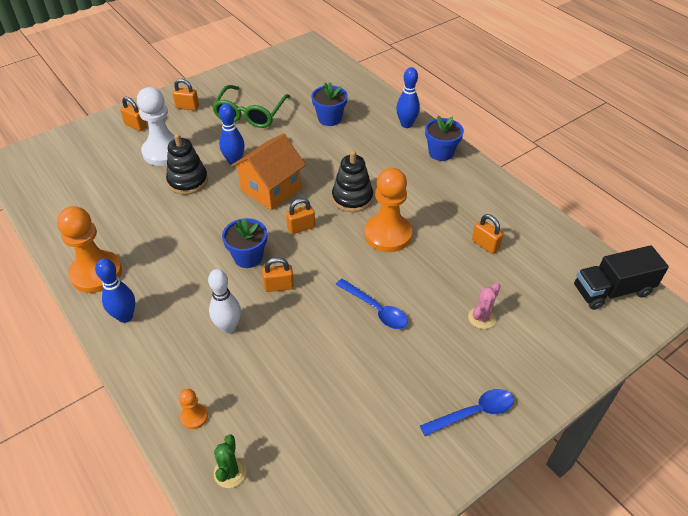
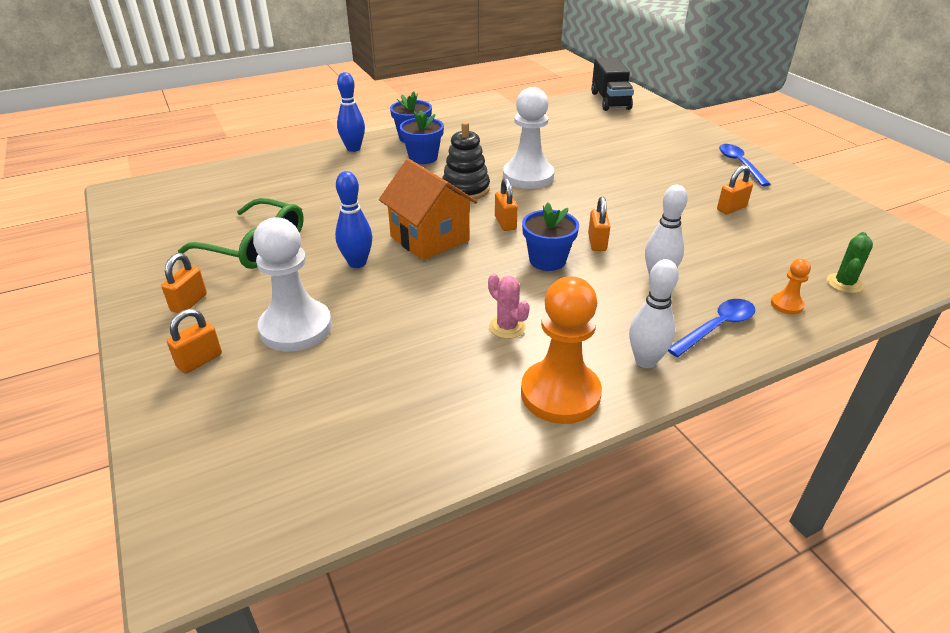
camera: 80 degrees left, 10 degrees down
blue bowling pin [95,258,135,323] -> white bowling pin [629,259,679,368]
black stacking toy [166,134,208,195] -> none
green cactus [214,434,247,488] -> green cactus turned 75 degrees counterclockwise [827,232,873,293]
blue flower pot [311,82,348,126] -> blue flower pot moved to [399,110,444,164]
blue spoon [336,279,408,329] -> blue spoon moved to [668,299,755,357]
orange pawn [364,168,412,252] -> white pawn [503,87,554,189]
pink cactus [468,282,500,329] -> pink cactus moved to [488,273,530,339]
orange padlock [472,214,503,254] -> orange padlock moved to [717,165,753,214]

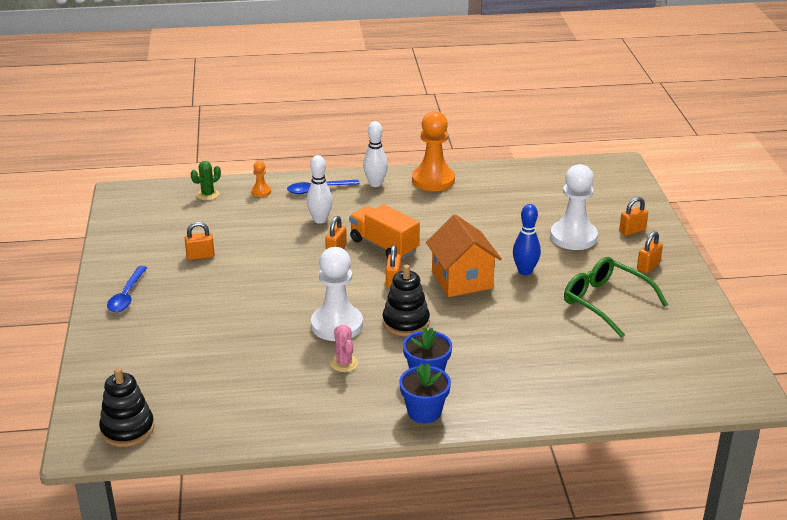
camera: 160 degrees left, 5 degrees down
blue bowling pin [337,72,365,152] -> none
pink cactus [488,273,530,339] -> pink cactus moved to [330,325,358,372]
blue flower pot [522,203,579,271] -> orange truck [349,205,420,259]
black truck [591,57,634,111] -> black stacking toy [99,368,155,447]

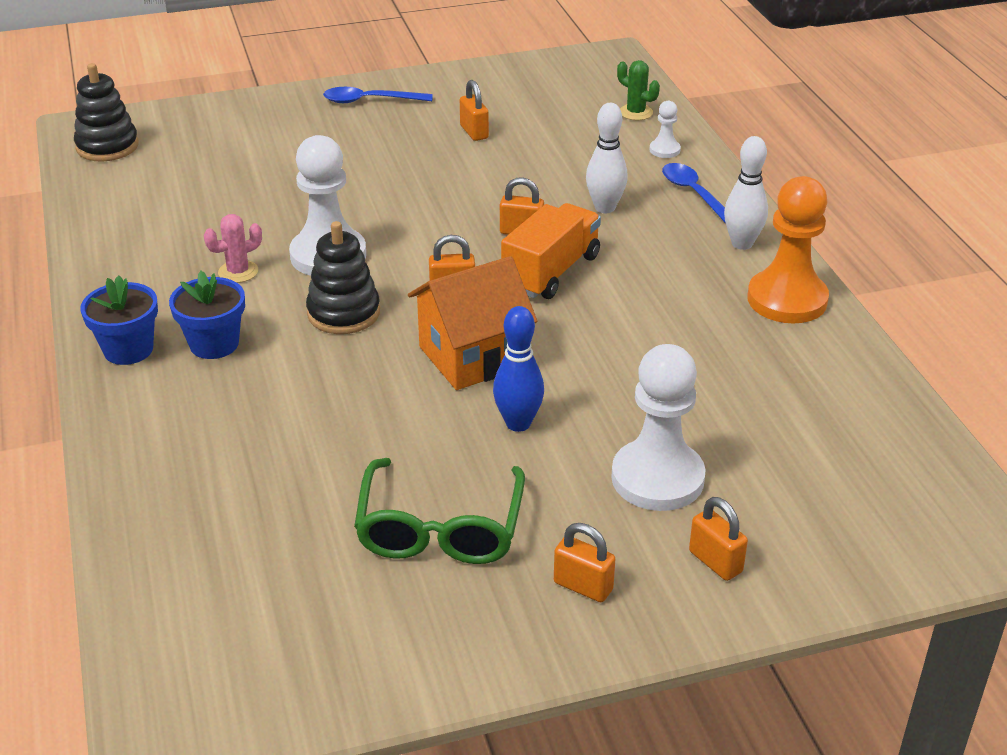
camera: 80 degrees right, 5 degrees up
orange pawn [251,161,271,197] -> white pawn [650,101,681,158]
green glasses [564,257,668,338] -> green glasses turned 150 degrees clockwise [354,458,525,564]

